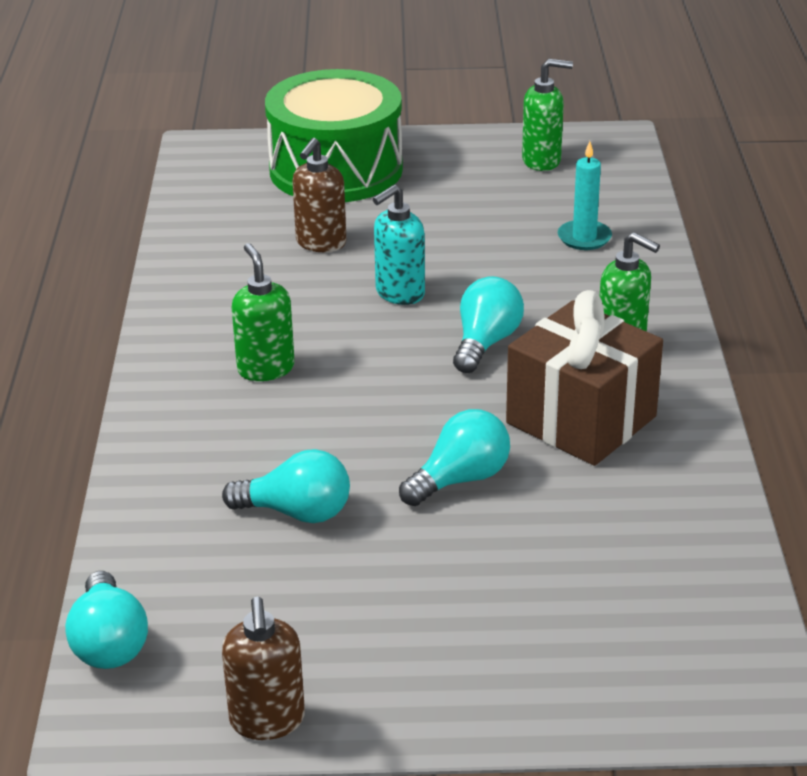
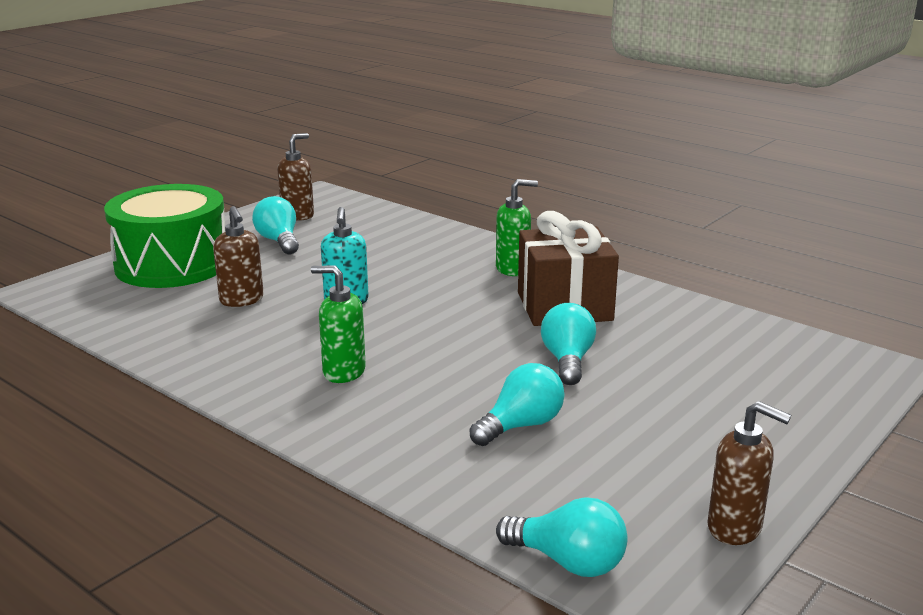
camera: 50 degrees left, 10 degrees down
turquoise light bulb [453,276,524,373] -> turquoise light bulb moved to [252,196,299,254]
green soap dispenser [522,59,573,171] -> brown soap dispenser [277,133,314,220]
turquoise candle [558,141,612,250] -> none

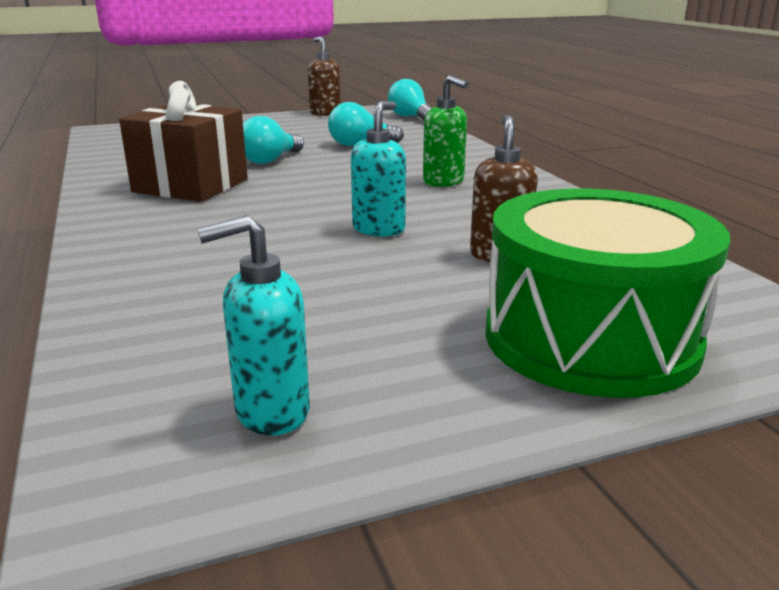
camera: 150 degrees left, 0 degrees up
turquoise light bulb [252,196,299,254] -> none
brown soap dispenser [277,133,314,220] -> turquoise soap dispenser [197,215,310,435]
green soap dispenser [496,179,538,276] -> none

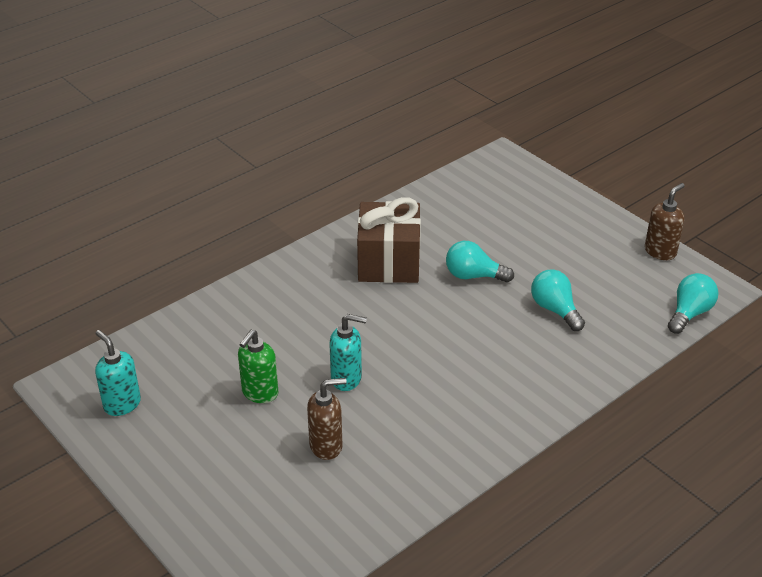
camera: 70 degrees right, 15 degrees up
green soap dispenser [423,75,469,187] -> green soap dispenser moved to [238,330,278,403]
green drum [485,188,731,398] -> none

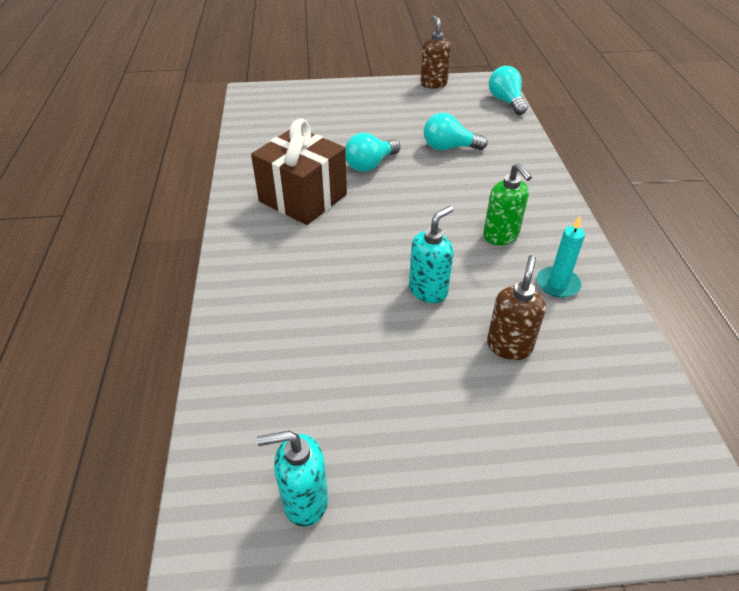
camera: 55 degrees left, 5 degrees up
green soap dispenser [238,330,278,403] -> green soap dispenser moved to [483,163,532,245]
none -> turquoise candle [537,216,585,298]

